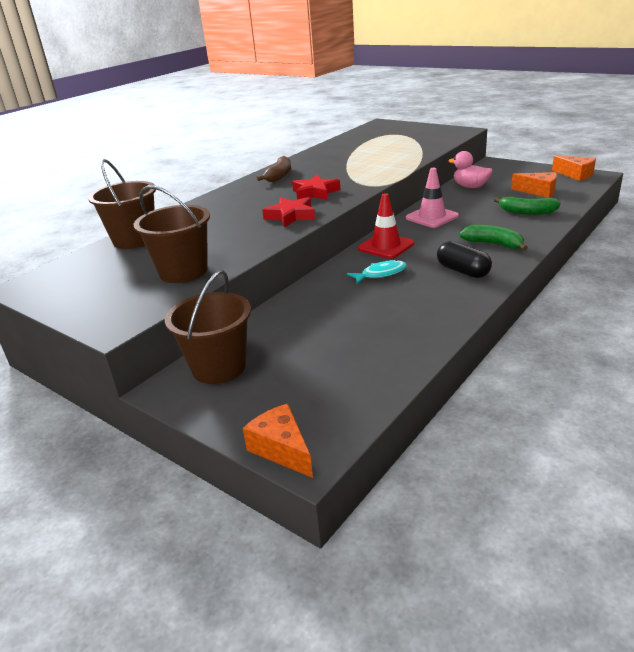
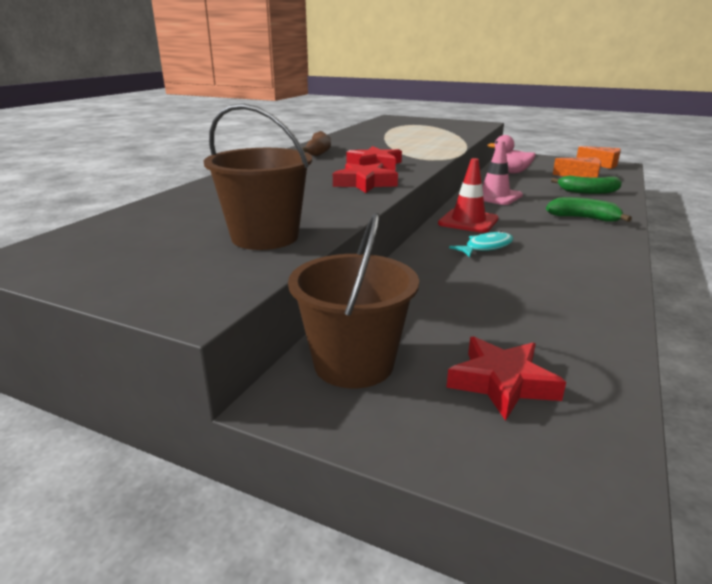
camera: 15 degrees left, 5 degrees down
brown bucket [88,159,156,249] -> none
orange cheese [243,404,313,478] -> none
black capsule [437,241,492,278] -> none
none -> red star [446,336,566,421]

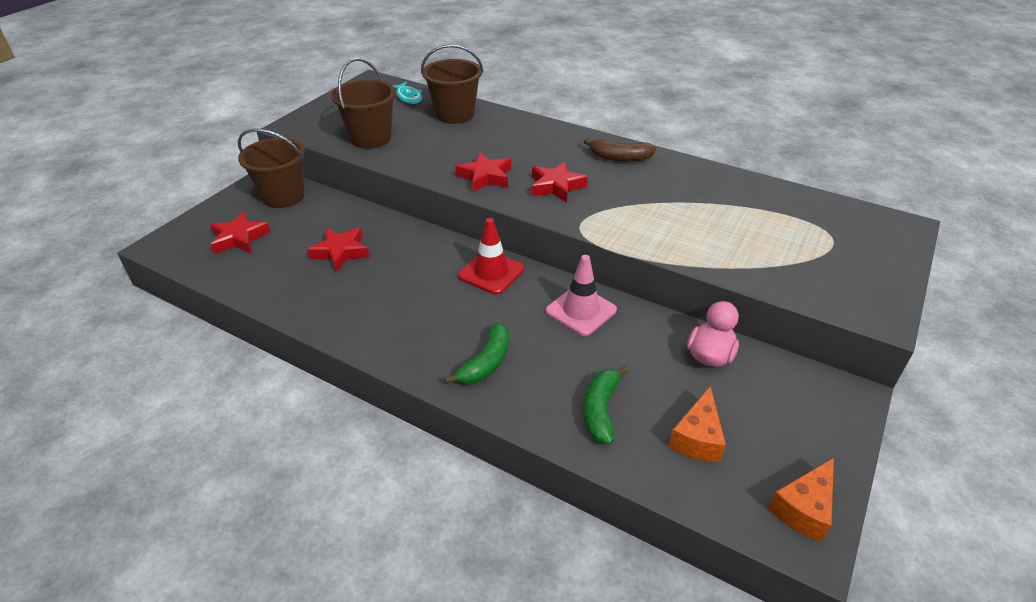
camera: 95 degrees right, 15 degrees up
turquoise fish [449,231,513,257] -> turquoise fish moved to [392,82,422,104]
none -> red star [307,227,369,272]
none -> brown bucket [421,44,483,124]

